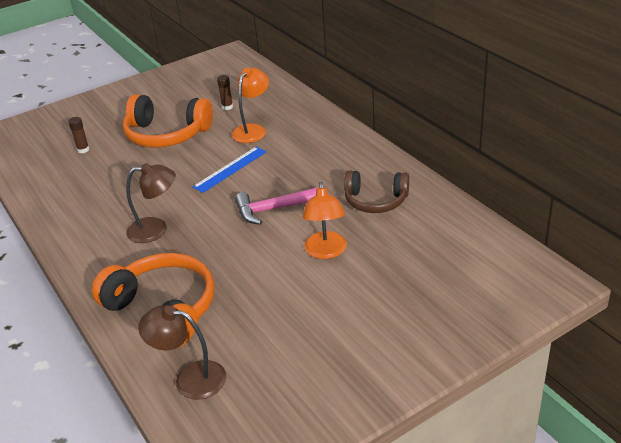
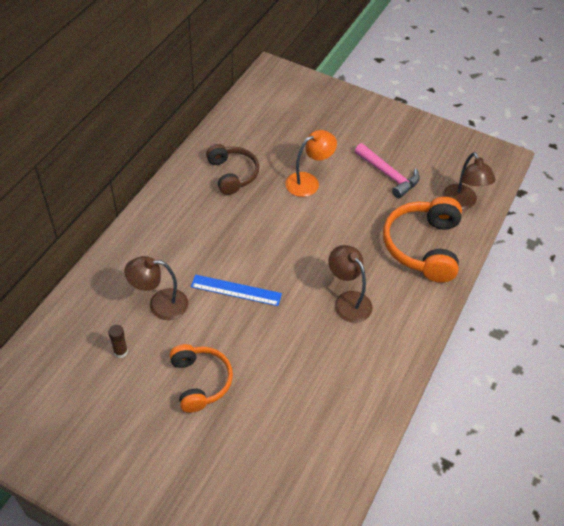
camera: 125 degrees left, 15 degrees up
brown glue stick [68,117,89,153] -> none
orange headphones [123,94,213,148] -> orange headphones [169,344,233,413], size x0.66
orange lamp [232,68,269,143] -> brown lamp [124,256,188,320]
pink hammer [235,187,319,225] -> pink hammer moved to [355,143,420,198]

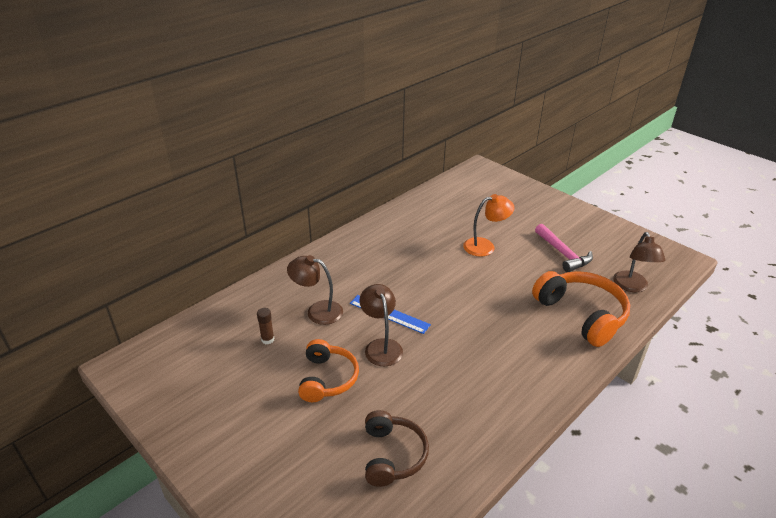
camera: 20 degrees right, 15 degrees down
brown headphones [206,144,259,195] -> brown headphones moved to [365,410,429,487]
brown lamp [328,245,372,323] -> brown lamp moved to [359,284,403,366]
orange headphones [383,197,462,283] -> orange headphones turned 120 degrees clockwise [532,271,630,347]

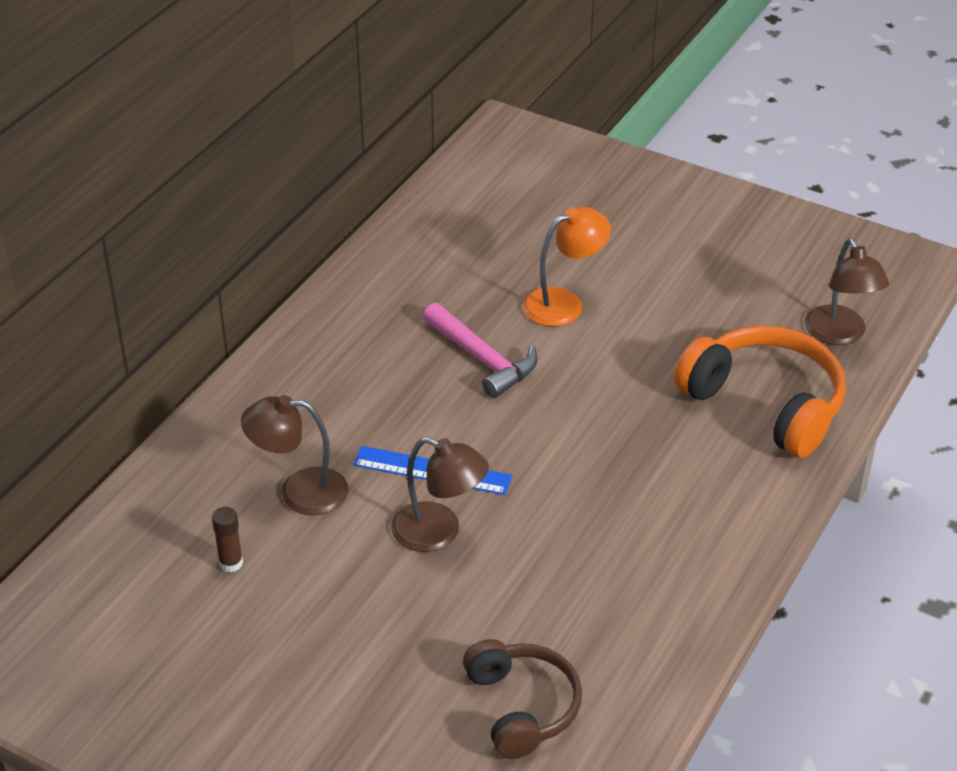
camera: 15 degrees left, 5 degrees up
orange headphones [298,339,359,402] -> none
brown lamp [359,284,403,366] -> brown lamp turned 150 degrees clockwise [391,437,489,552]
pink hammer [535,224,593,272] -> pink hammer moved to [423,303,538,398]

